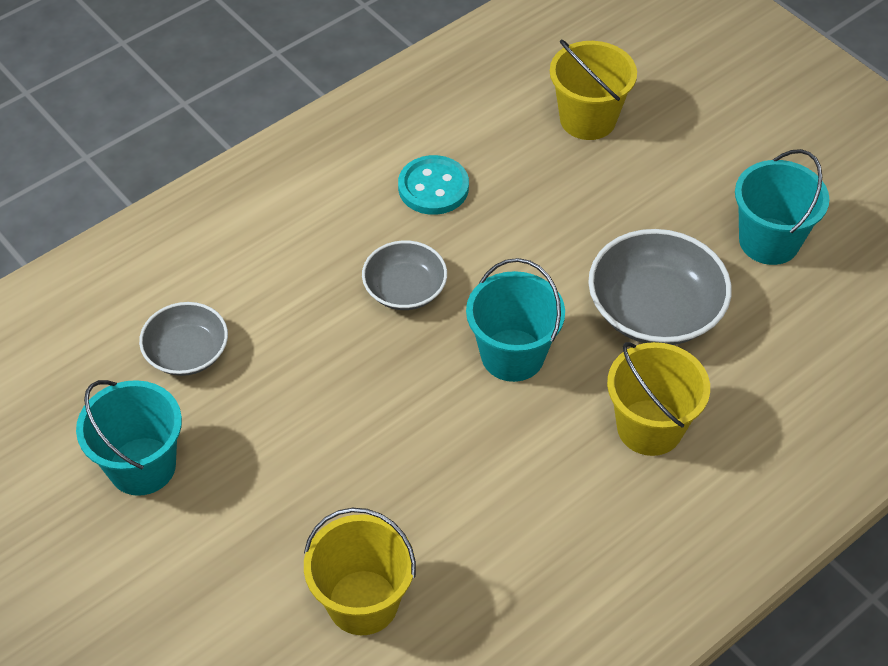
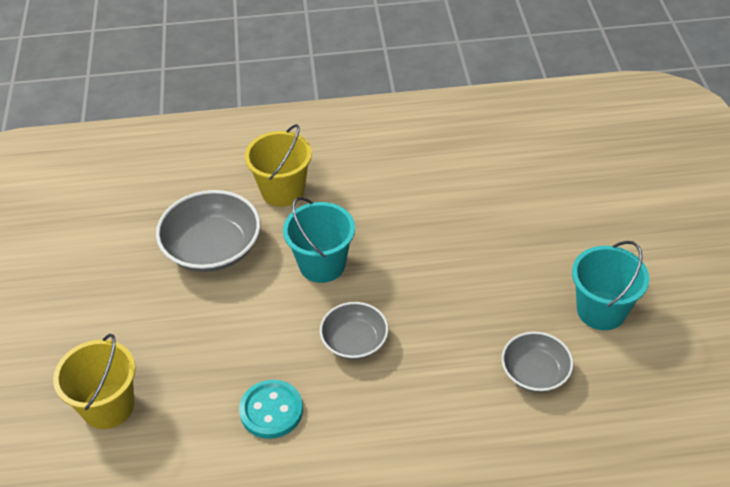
camera: 145 degrees left, 5 degrees down
yellow bucket [304,508,416,635] -> none
turquoise bucket [735,149,829,265] -> none

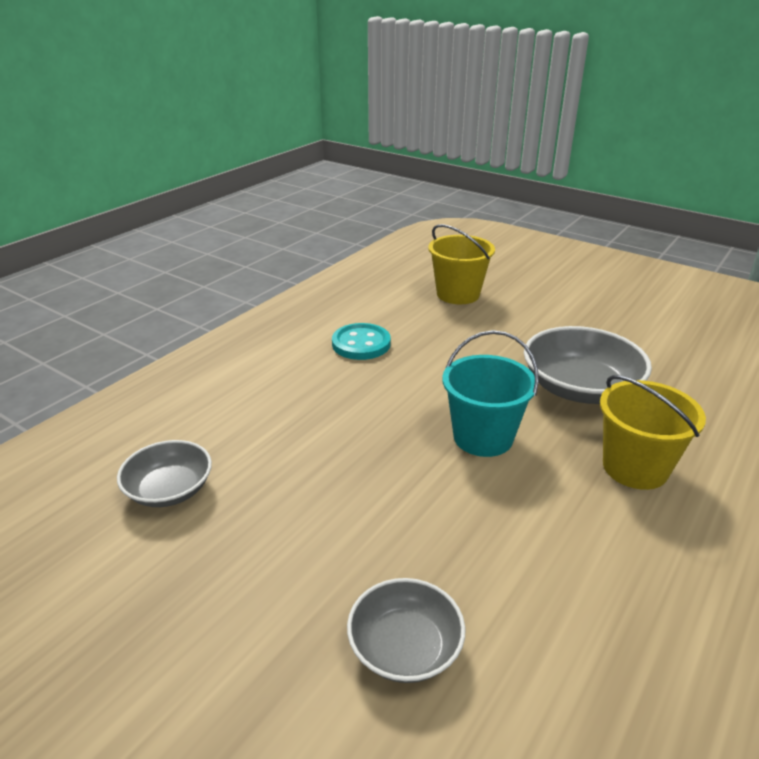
camera: 130 degrees right, 15 degrees down
grey bowl [320,302,389,359] -> grey bowl moved to [347,578,466,683]
turquoise bucket [572,241,650,330] -> none

